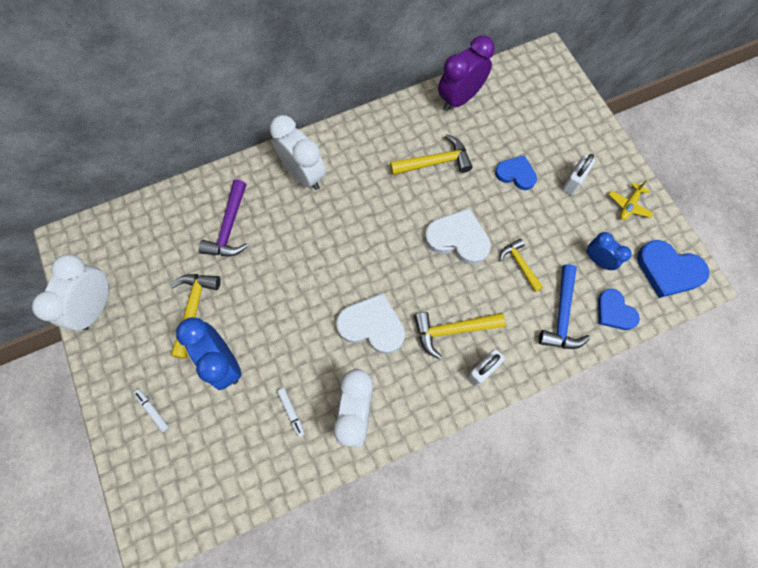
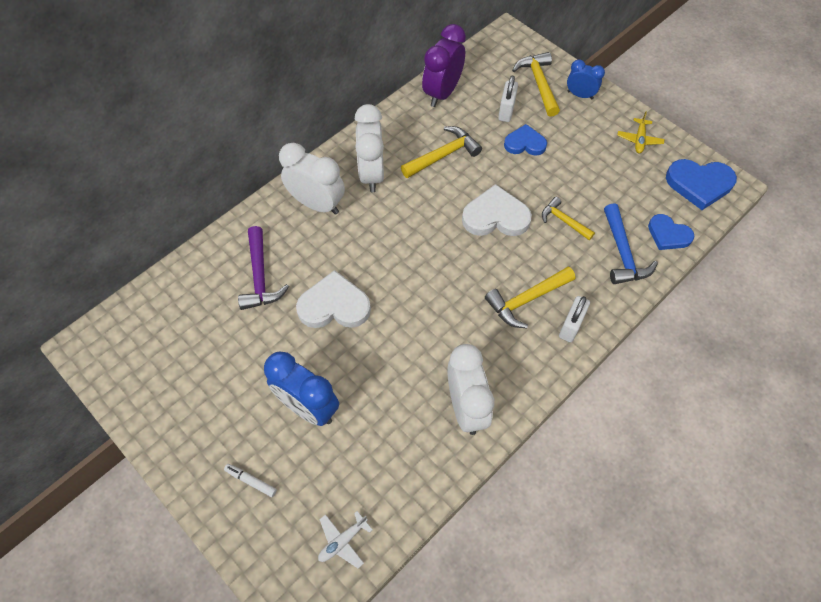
camera: 20 degrees left, 10 degrees down
white clock [32,254,109,331] -> white clock moved to [355,104,384,192]
yellow hammer [170,274,221,359] -> yellow hammer moved to [512,52,560,117]
white marker [277,388,305,437] -> none
white heart [336,293,405,354] -> white heart moved to [296,270,371,328]
white padlock [562,154,595,195] -> white padlock moved to [498,76,518,122]
blue clock [586,232,632,270] -> blue clock moved to [567,59,605,100]
none -> white plane [318,511,372,568]

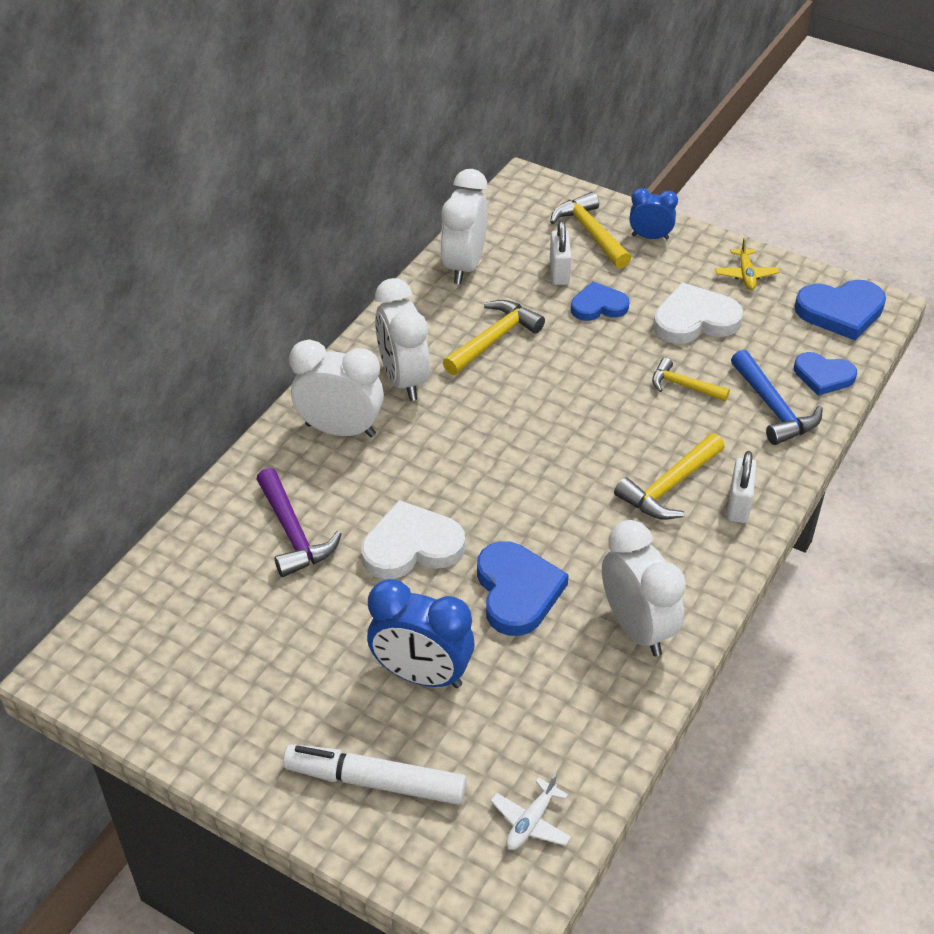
camera: 15 degrees left, 15 degrees down
white marker [224,464,277,497] -> white marker [283,744,467,805], size x2.18
purple clock [422,24,466,107] -> white clock [440,169,488,284]
white heart [462,184,532,236] -> white heart moved to [653,282,743,344]
none -> blue heart [477,541,569,636]

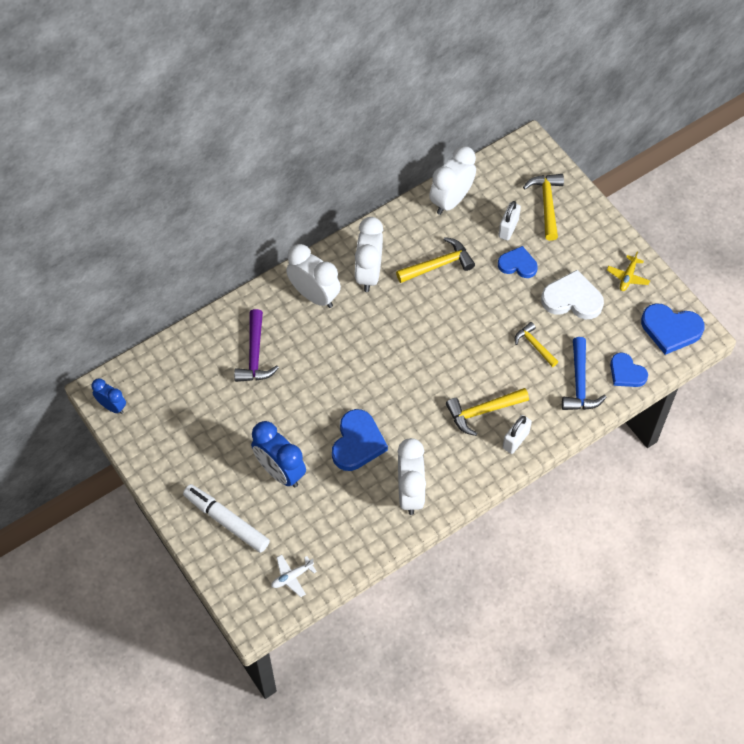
camera: 25 degrees right, 15 degrees up
white heart [361,500,465,579] -> none
blue clock [630,188,678,240] -> blue clock moved to [92,378,126,414]

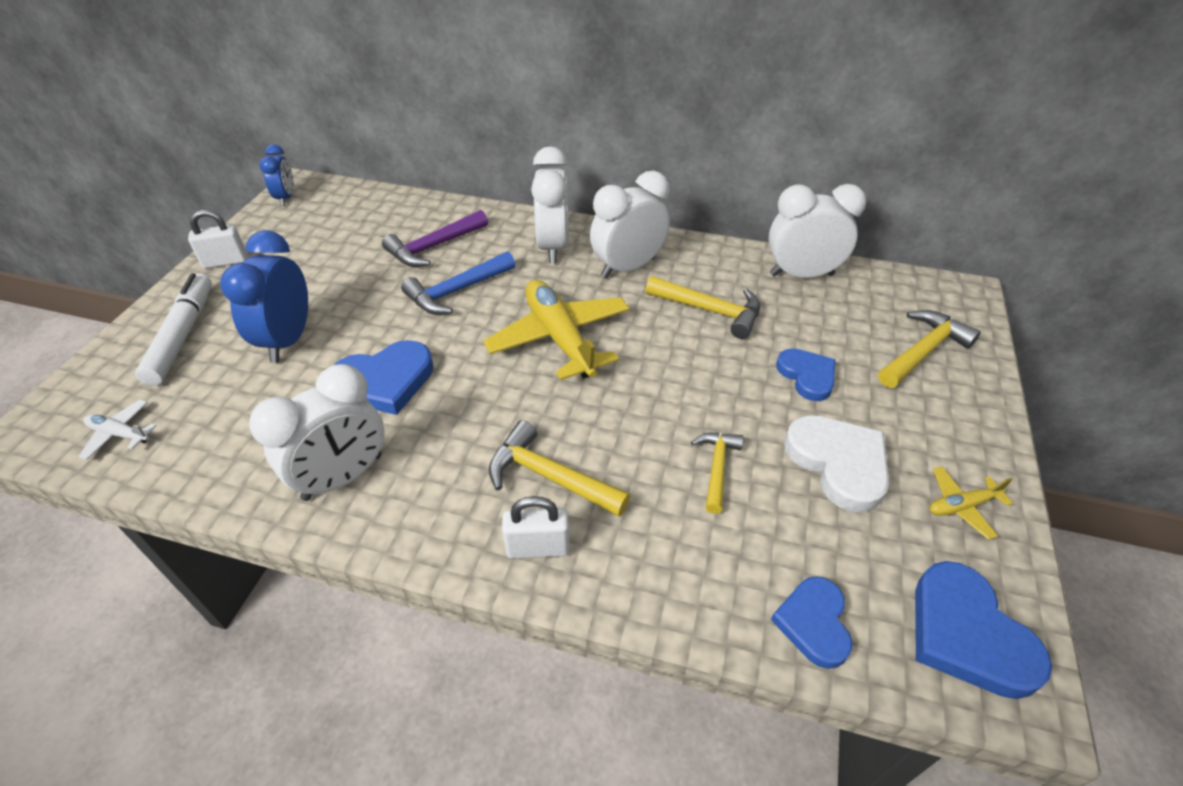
camera: 50 degrees right, 15 degrees down
white padlock [498,201,521,241] -> white padlock moved to [188,210,247,269]
blue hammer [562,337,607,410] -> blue hammer moved to [401,251,515,315]
none -> yellow plane [483,280,630,380]

